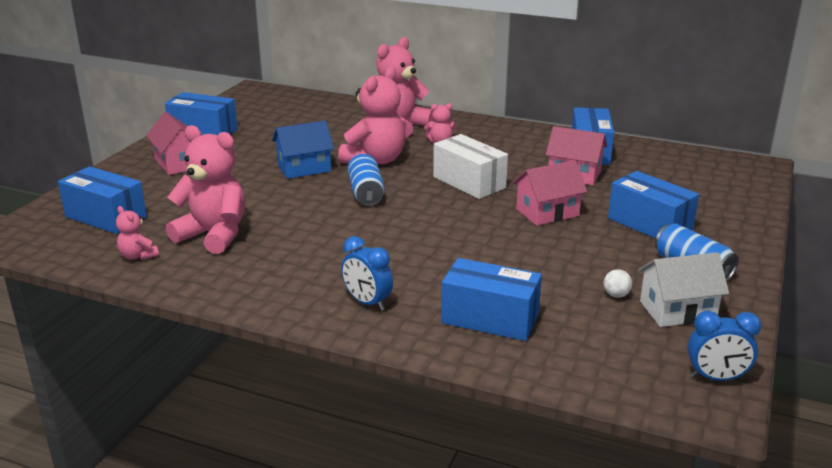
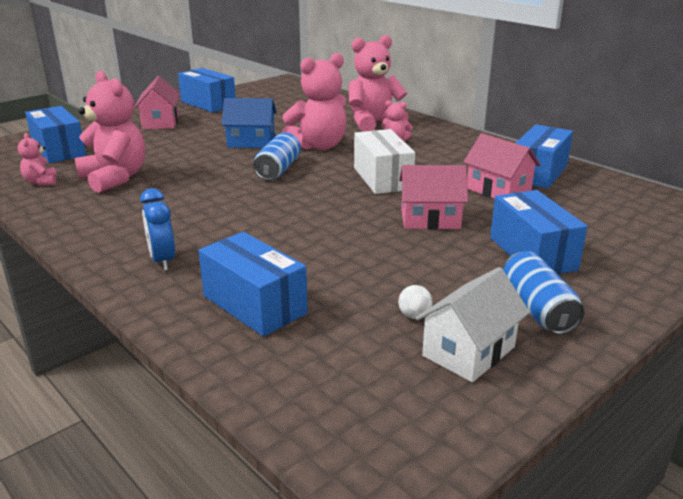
camera: 25 degrees right, 0 degrees up
white house [638,252,729,327] -> white house turned 60 degrees counterclockwise [416,267,530,382]
blue clock [688,311,761,381] -> none

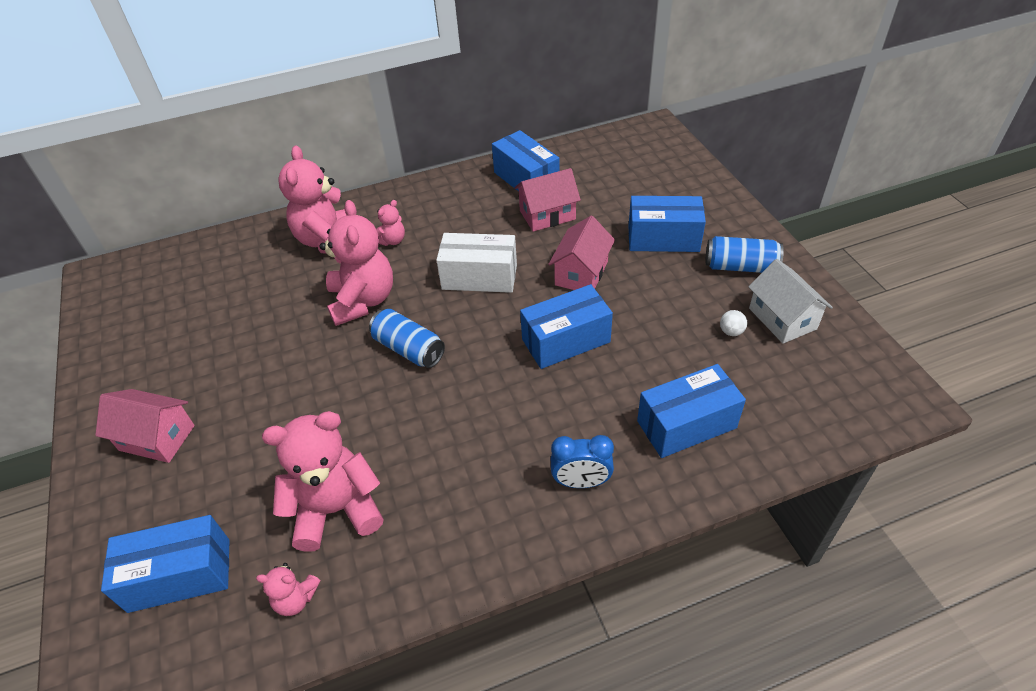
camera: 65 degrees left, 20 degrees up
blue box [178,68,236,113] -> blue box moved to [520,284,613,369]
blue house [222,98,277,148] -> none

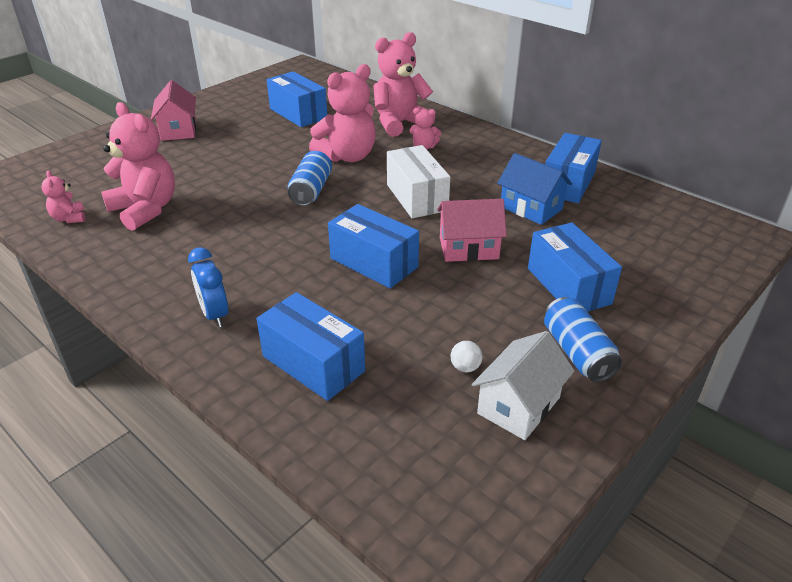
camera: 60 degrees right, 10 degrees down
blue box [101,515,230,613] -> blue box moved to [267,71,327,127]
pink house [514,168,581,232] -> blue house [497,153,572,225]

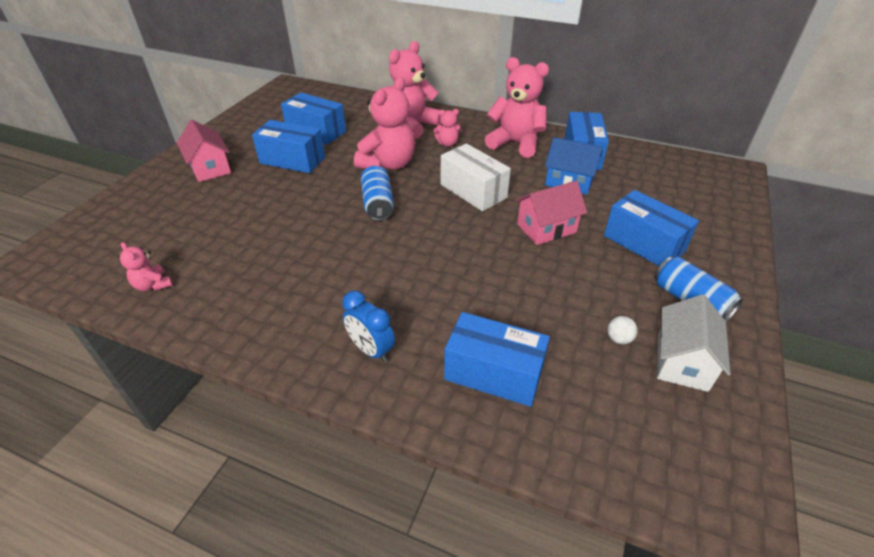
camera: 20 degrees left, 5 degrees up
pink teddy bear [101,102,175,231] -> pink teddy bear moved to [485,57,549,158]
blue box [328,204,419,289] -> blue box moved to [252,120,325,173]

